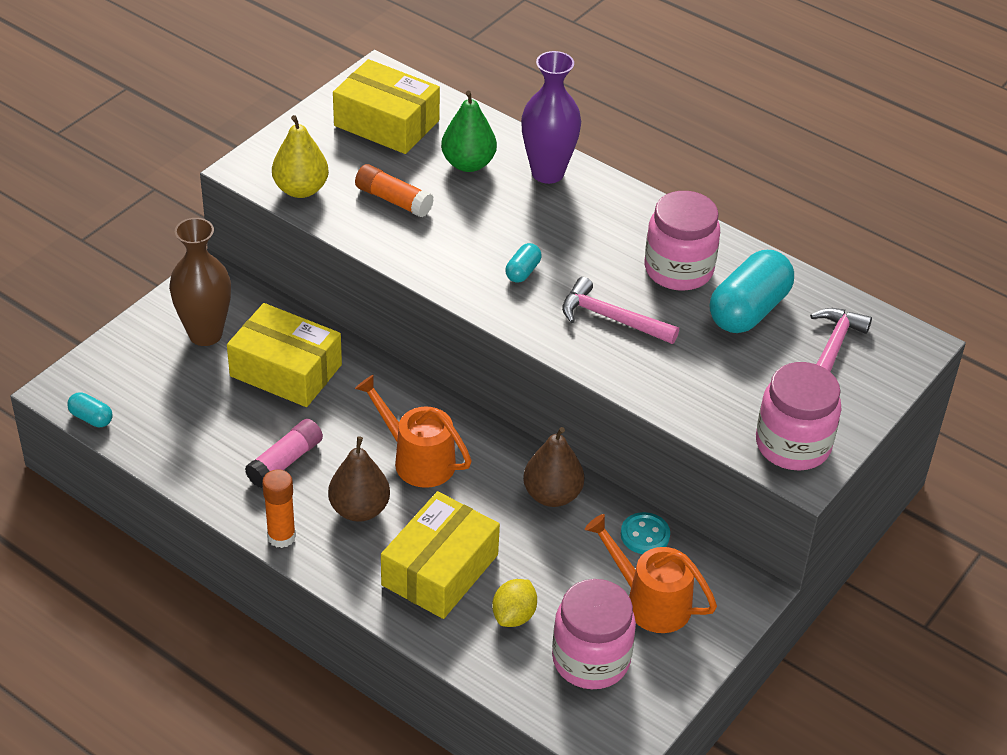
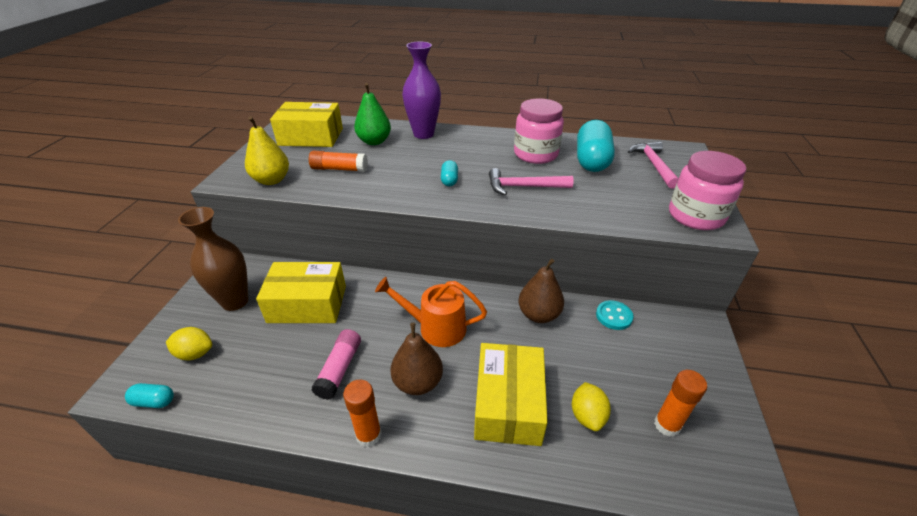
camera: 25 degrees left, 5 degrees down
pink jar [552,579,636,689] -> orange glue stick [654,370,707,437]
orange watering can [585,514,717,633] -> none
none -> yellow lemon [166,327,212,360]

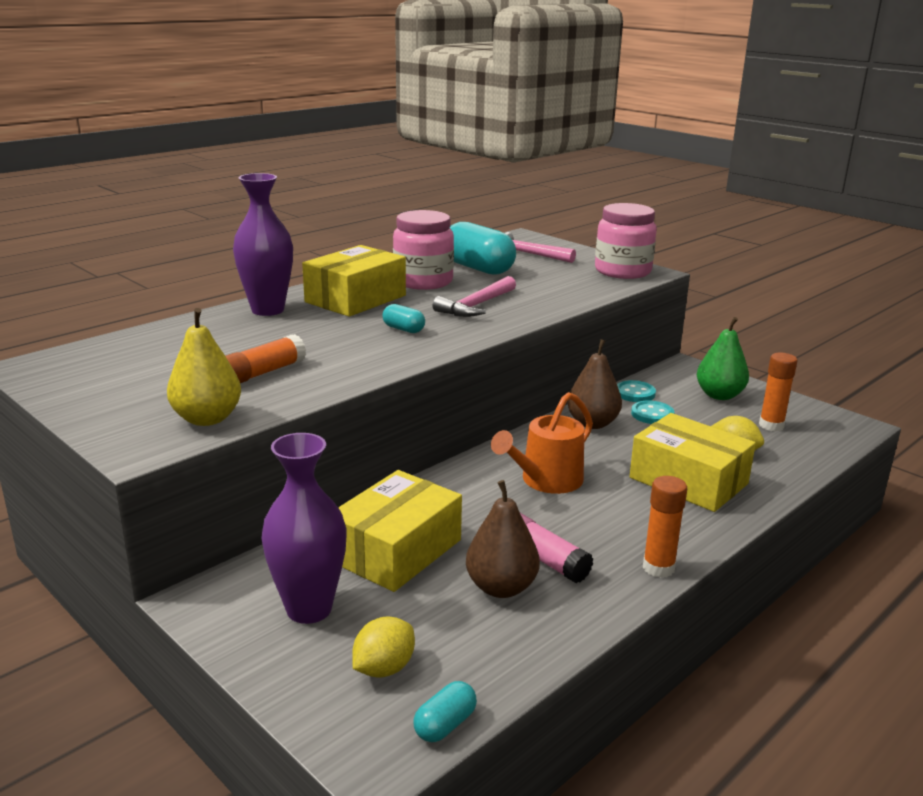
camera: 55 degrees left, 15 degrees down
brown vase [178,207,248,311] -> purple vase [261,433,347,624]
yellow box [270,102,343,147] -> yellow box moved to [302,245,406,317]
green pear [354,83,391,145] -> green pear moved to [697,317,749,400]
brown pear [390,323,443,395] -> brown pear moved to [466,480,540,598]
none -> turquoise button [631,401,674,424]

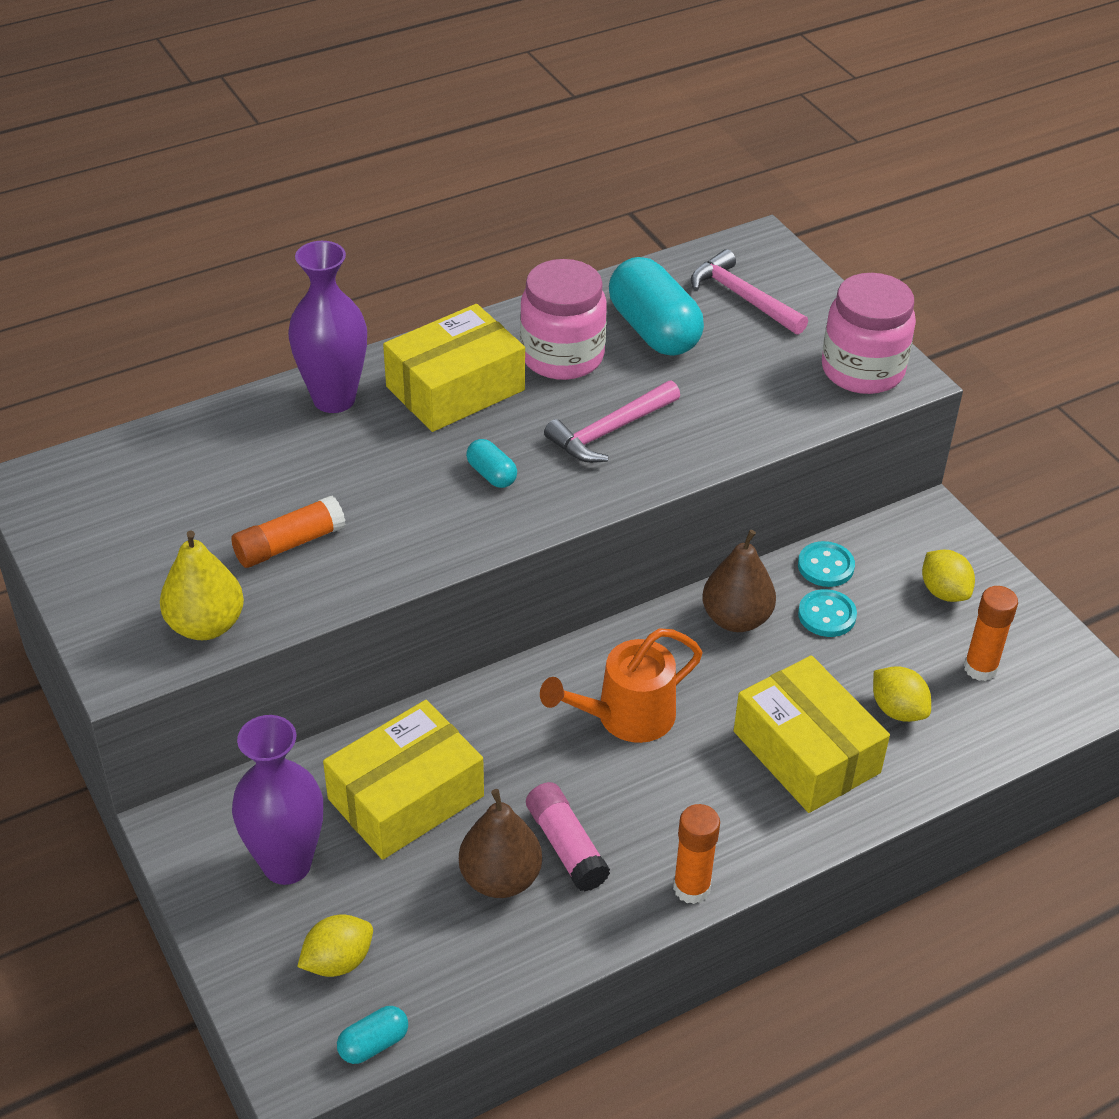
camera: 15 degrees right, 20 degrees up
green pear [697,317,749,400] -> yellow lemon [922,550,975,602]

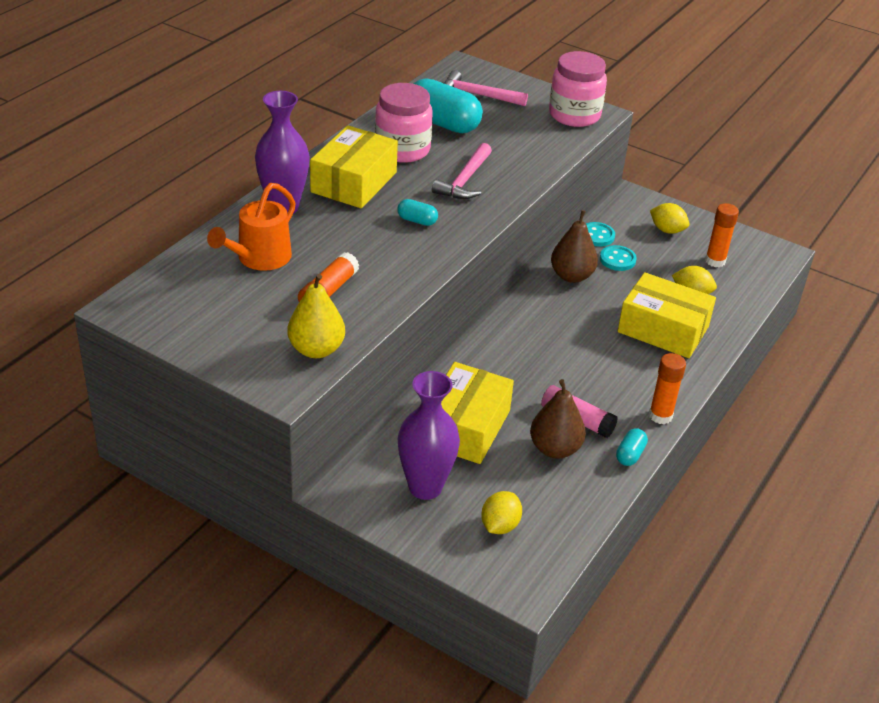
camera: 30 degrees left, 5 degrees down
turquoise capsule [337,1006,408,1064] -> turquoise capsule moved to [616,428,648,466]
orange watering can [540,628,703,743] -> orange watering can moved to [207,183,296,271]

